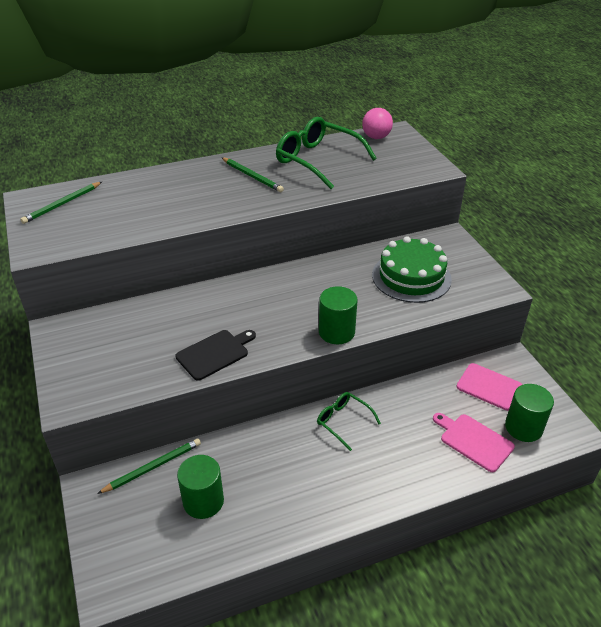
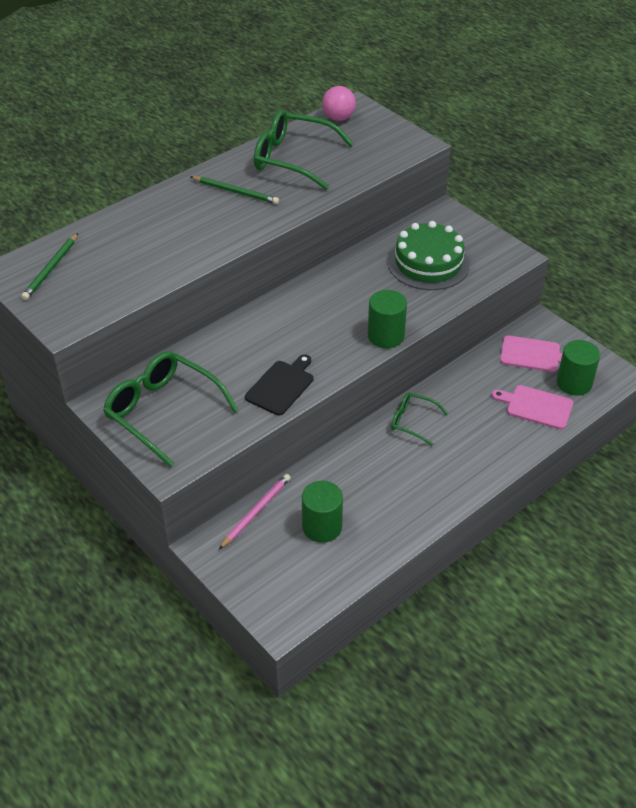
camera: 20 degrees left, 5 degrees up
green pencil [97,438,201,494] -> pink pencil [219,474,291,549]
none -> green glasses [103,351,238,467]

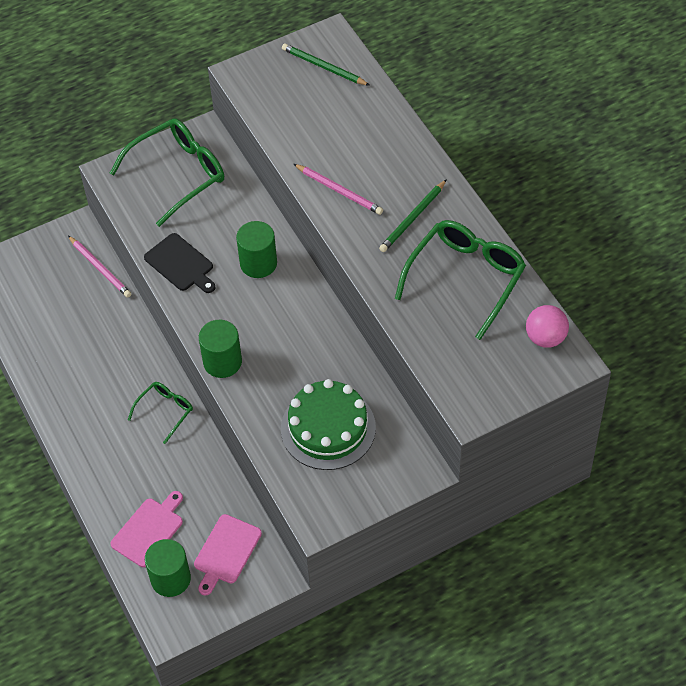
camera: 105 degrees right, 10 degrees up
green cylinder [302,481,343,543] -> green cylinder moved to [236,221,277,278]
none -> pink pencil [294,164,383,215]

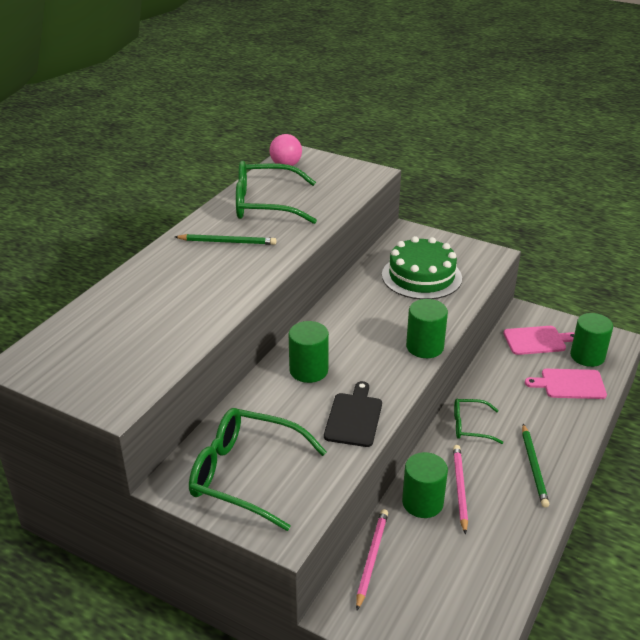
camera: 125 degrees left, 20 degrees down
green pencil [282,44,370,86] -> green pencil moved to [522,424,550,508]
pink pencil [294,164,383,215] -> pink pencil moved to [453,445,468,534]
none -> green cylinder [402,452,448,518]

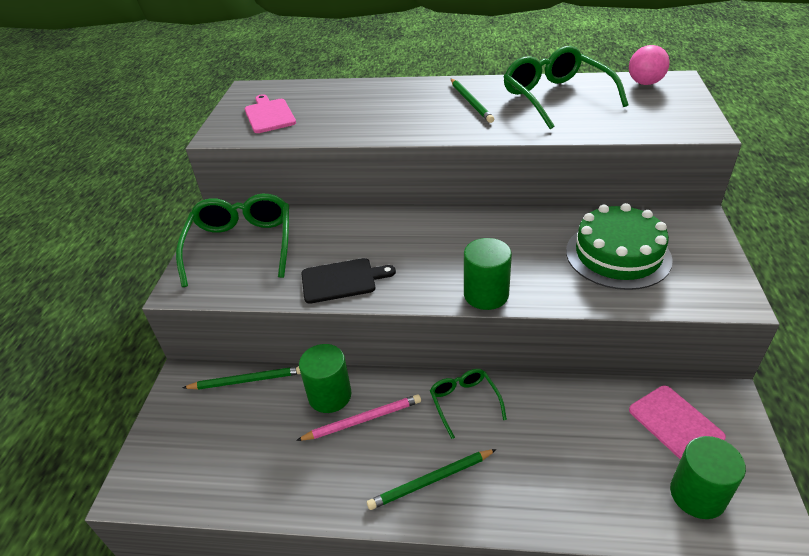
camera: 70 degrees right, 5 degrees up
green cylinder [289,321,329,383] -> none
pink pencil [356,509,388,610] -> green pencil [182,366,301,390]
pink cutting board [525,369,607,399] -> pink cutting board moved to [245,94,296,133]

